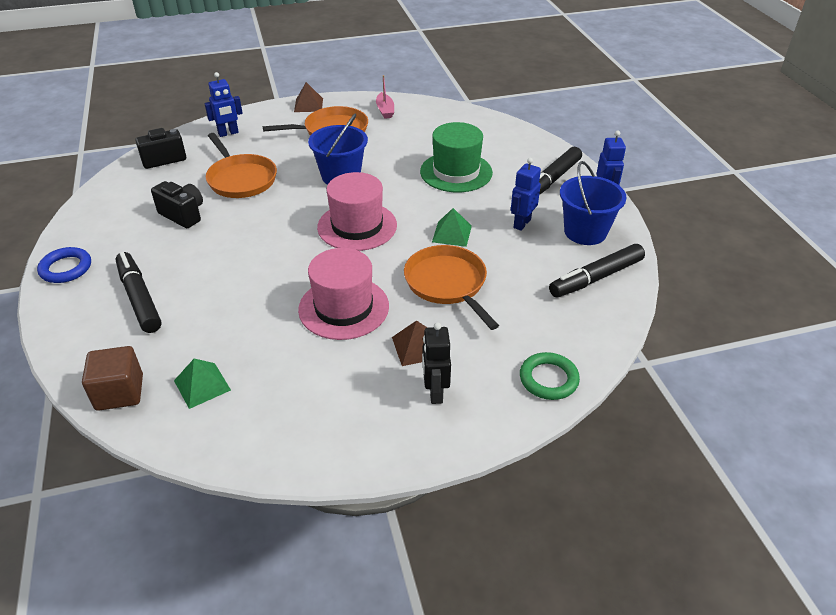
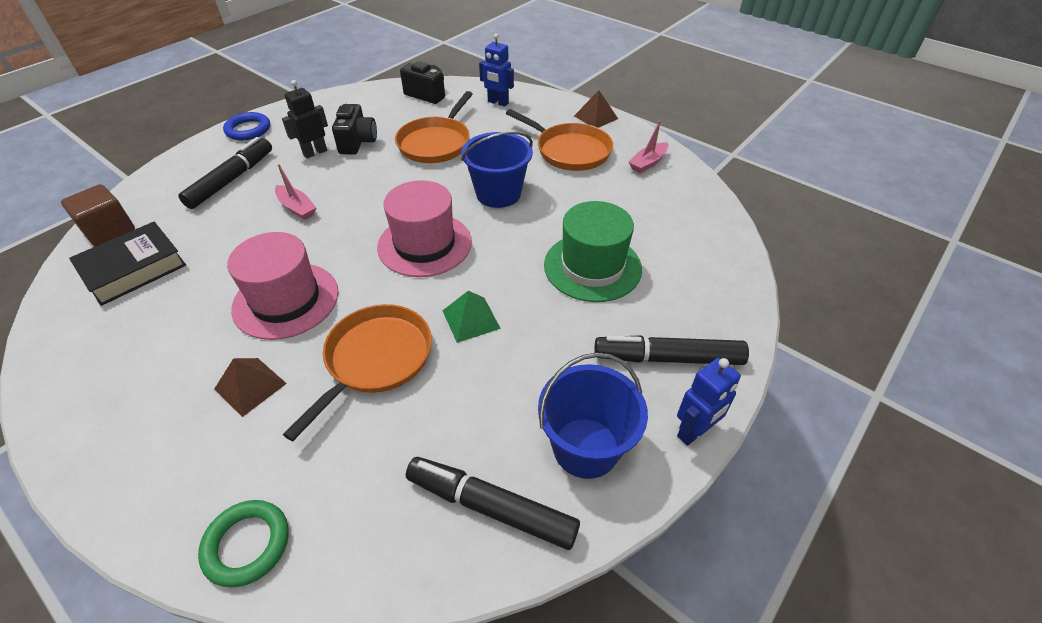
camera: 55 degrees right, 5 degrees up
green pyramid [174,358,231,409] -> black book [69,222,186,306]
black robot [422,322,451,404] -> black robot moved to [282,80,328,158]
blue robot [511,158,541,231] -> none
none -> pink boat [275,164,316,220]

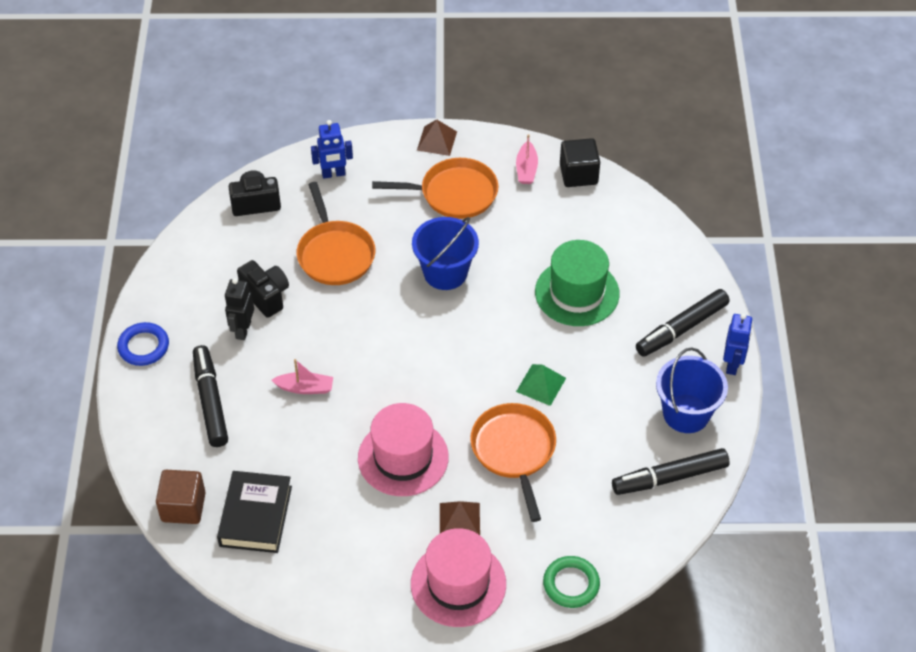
camera: 40 degrees left, 5 degrees up
pink hat [377,180,472,277] -> pink hat moved to [411,528,506,627]
none -> black cube [560,138,600,187]

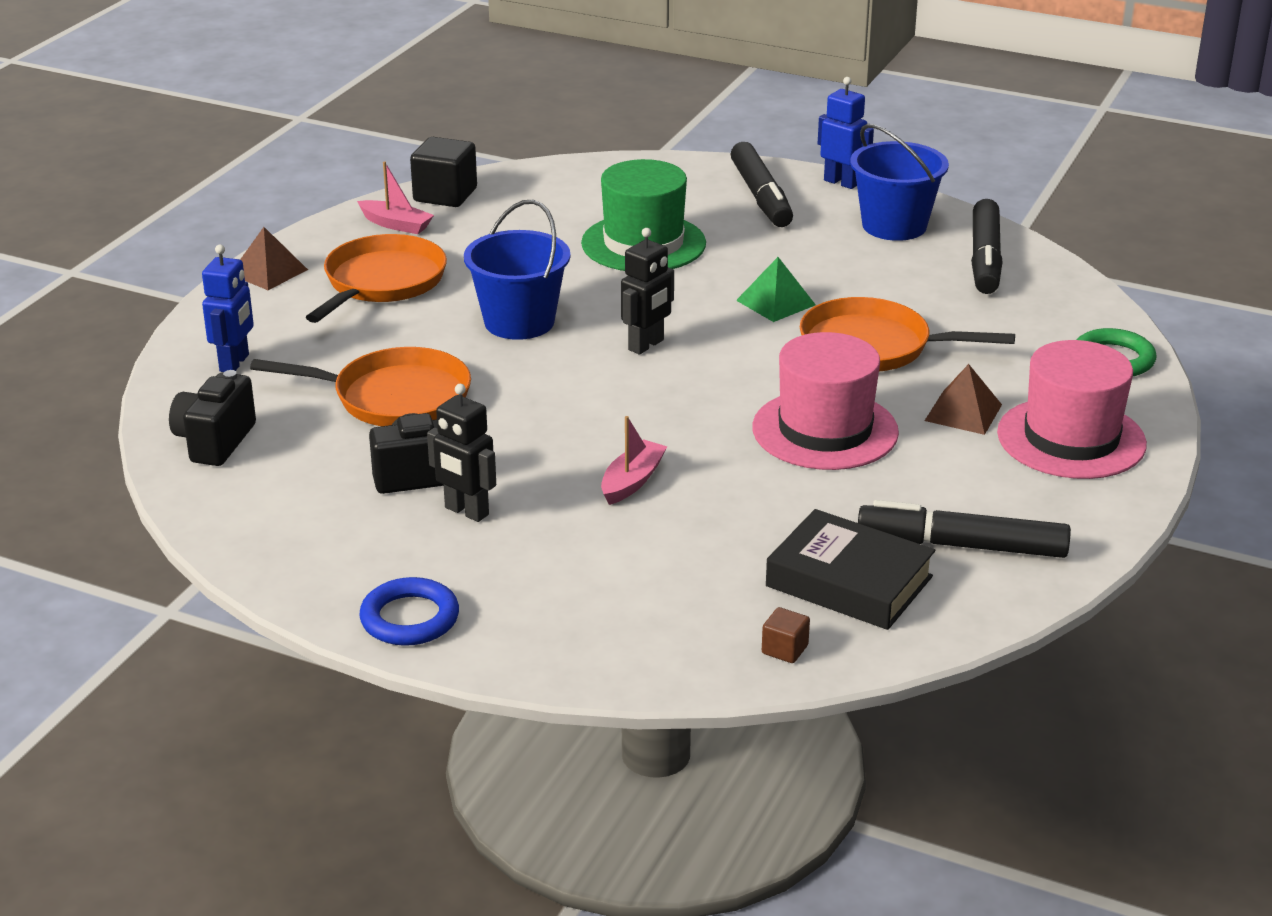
camera: 65 degrees left, 20 degrees down
brown cube [156,470,206,524] -> brown cube [762,607,810,663], size x0.50
black marker [193,345,228,447] -> black marker moved to [858,500,1071,558]
none -> black robot [621,228,674,354]

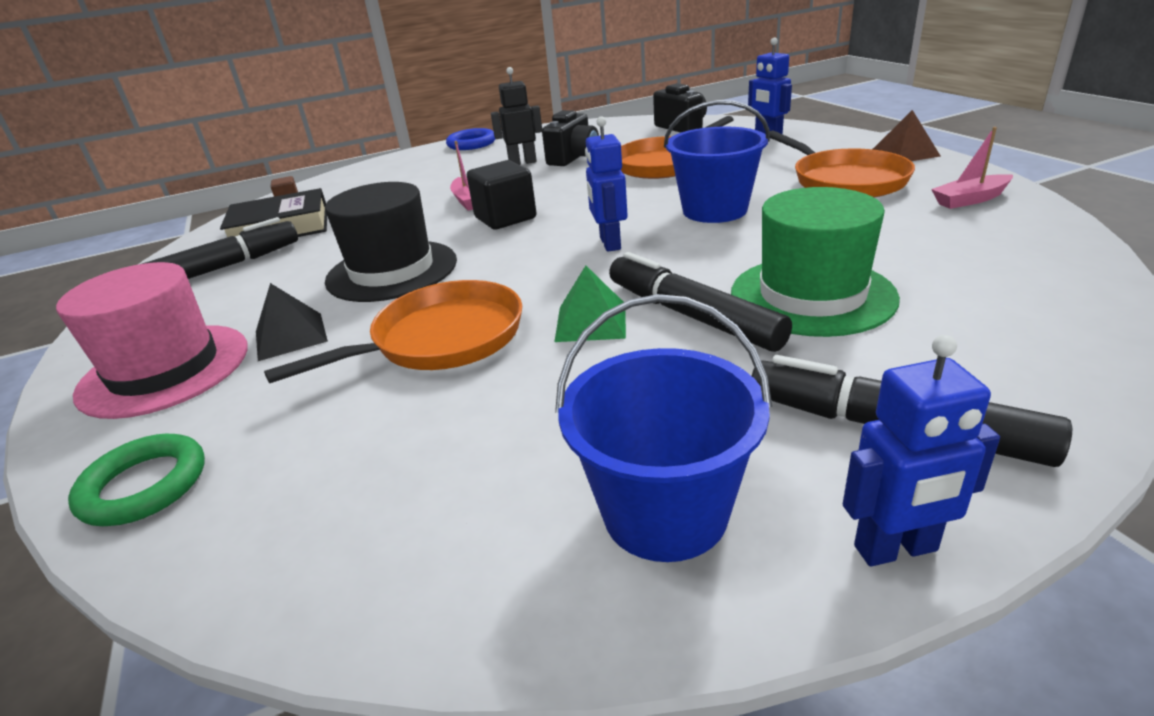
camera: 135 degrees right, 0 degrees up
black cube [410,137,477,207] -> black cube moved to [467,160,537,230]
black robot [621,228,674,354] -> blue robot [585,116,628,252]
pink hat [752,332,899,470] -> black hat [325,182,457,302]
brown pyramid [925,364,1002,435] -> black pyramid [256,283,328,361]
black marker [971,199,1002,294] -> black marker moved to [609,252,792,352]

